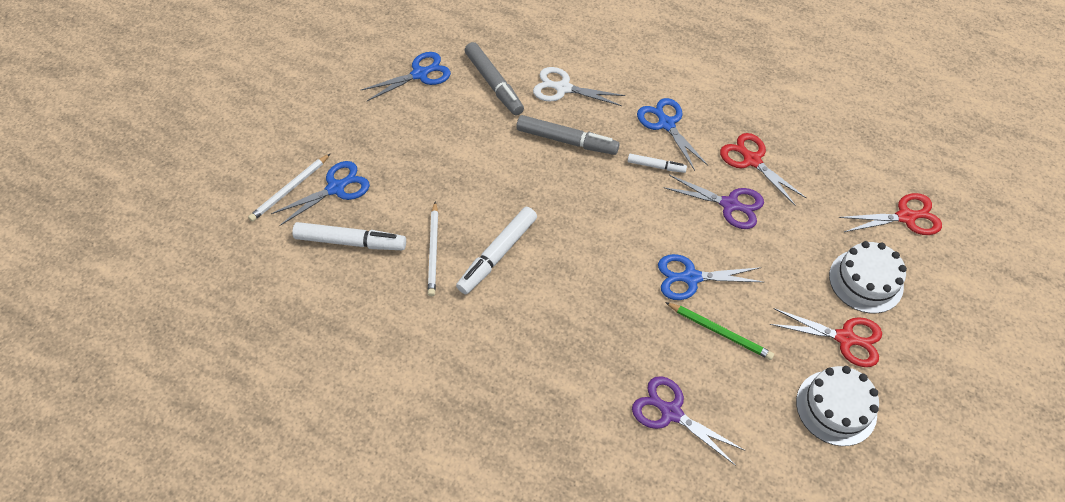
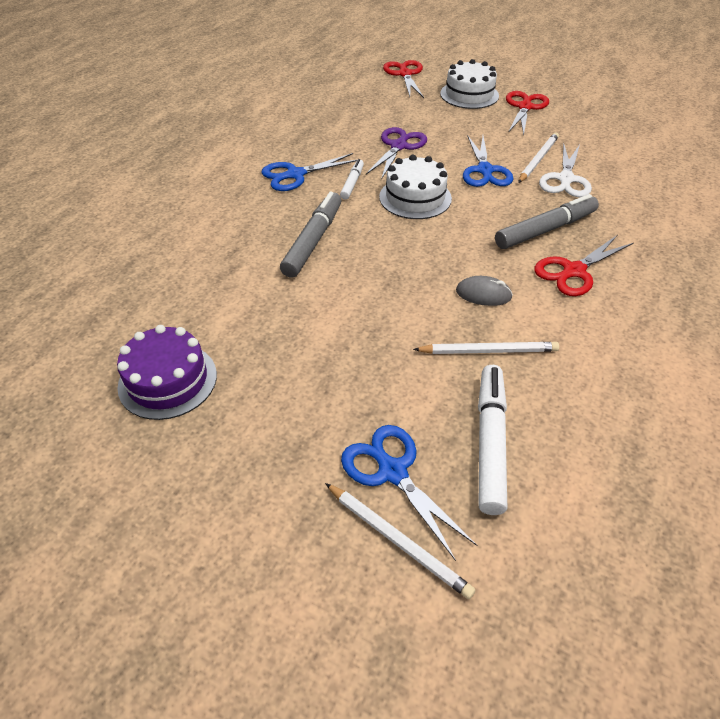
camera: 90 degrees left, 10 degrees down
blue scissors [360,52,451,101] -> purple cake [117,325,217,420]
white marker [456,207,537,294] -> grey mouse [456,276,513,306]
grey marker [465,42,524,116] -> grey marker moved to [495,194,599,249]
white scissors [533,67,625,106] -> white scissors moved to [539,143,592,197]
purple scissors [632,376,745,466] -> none
green pencil [665,302,774,360] -> white pencil [518,133,559,183]
red scissors [720,133,807,206] -> red scissors moved to [534,235,634,296]
white cake [796,366,879,446] -> white cake moved to [379,155,452,219]

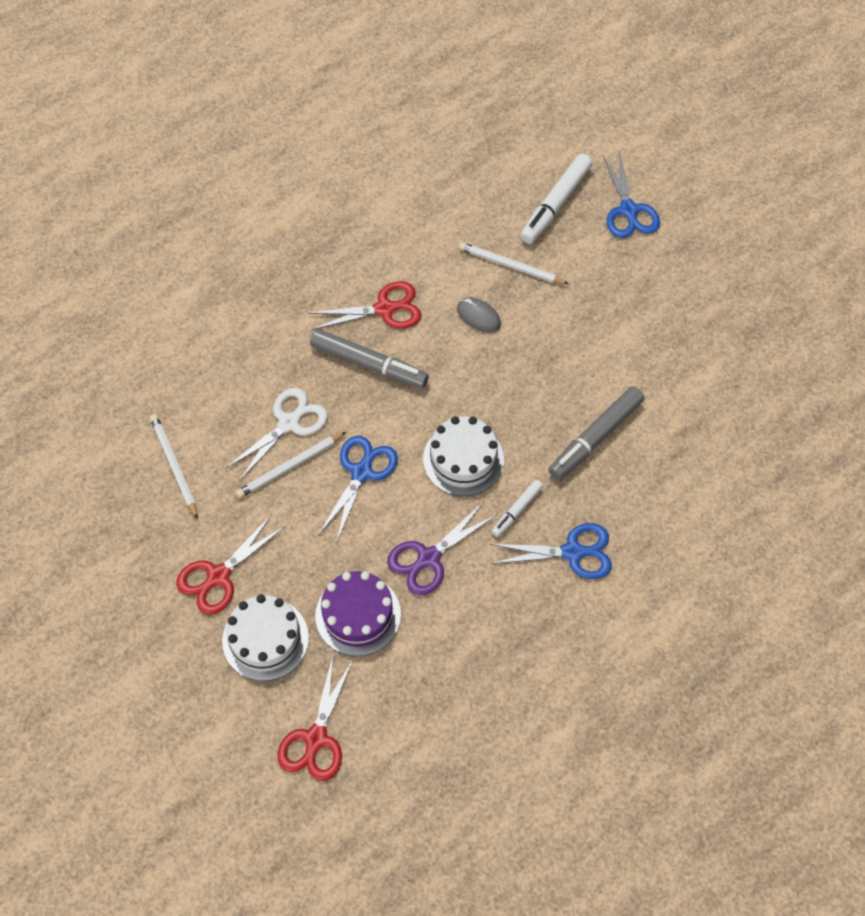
camera: 155 degrees left, 15 degrees up
purple cake [117,325,217,420] -> purple cake moved to [315,571,401,656]
white pencil [325,483,475,599] -> white pencil moved to [150,414,198,519]
grey marker [495,194,599,249] -> grey marker turned 150 degrees counterclockwise [310,329,429,388]

